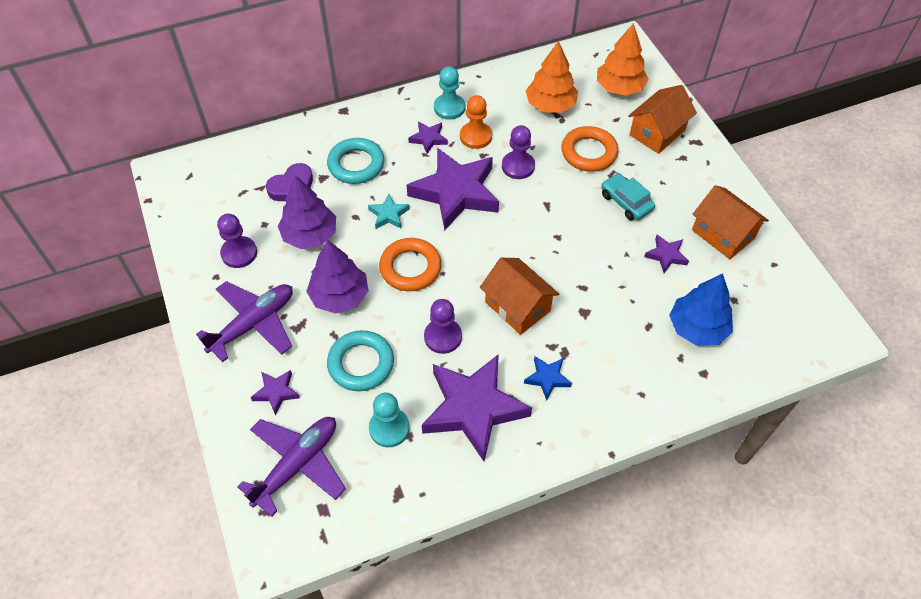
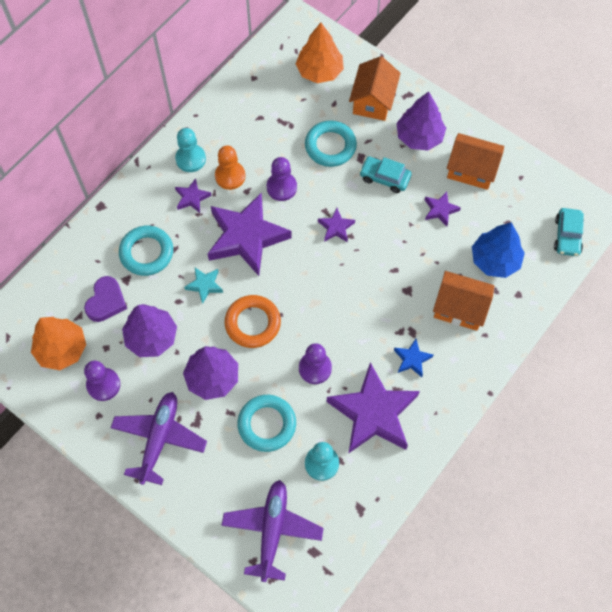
camera: 30 degrees left, 10 degrees up
purple star [251,370,300,415] -> purple star moved to [318,208,355,242]
orange house [480,258,559,335] -> orange house moved to [433,271,494,331]
orange tree [525,41,578,113] -> orange tree moved to [31,317,86,370]
orange ring [561,126,618,172] -> turquoise ring [305,120,357,167]
none -> purple tree [397,91,446,150]
none -> turquoise car [554,208,584,256]

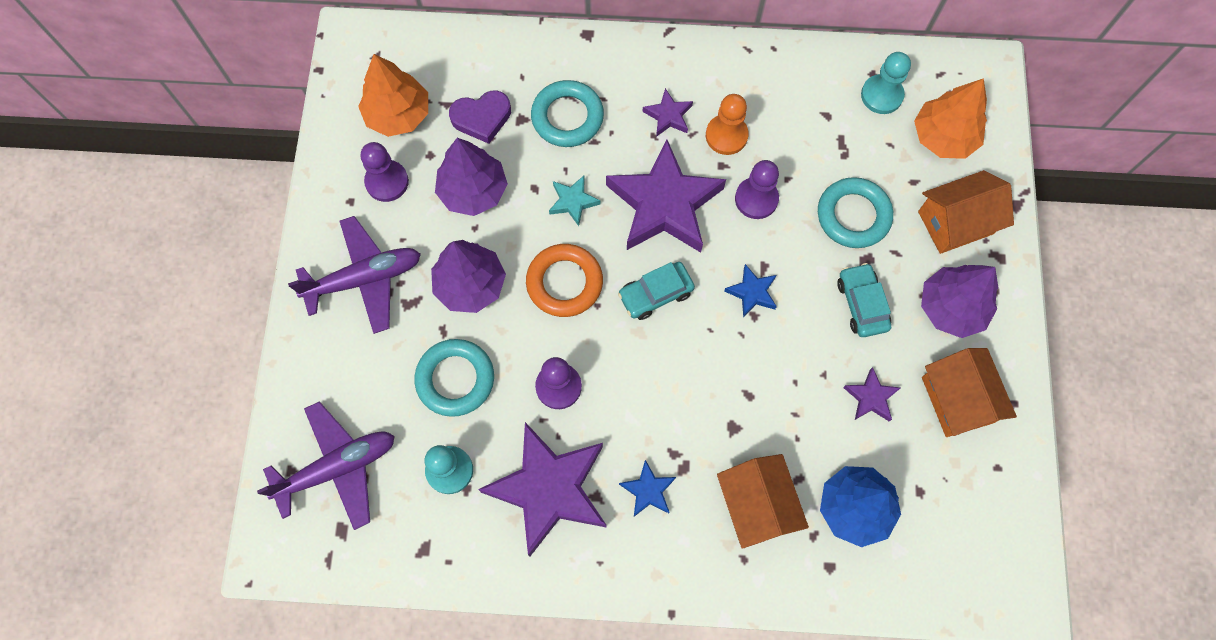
camera: 55 degrees right, 5 degrees up
turquoise pawn [175,128,206,172] -> turquoise pawn moved to [861,52,911,114]
purple star [318,208,355,242] -> blue star [724,264,777,318]
turquoise car [554,208,584,256] -> turquoise car moved to [618,262,695,320]

